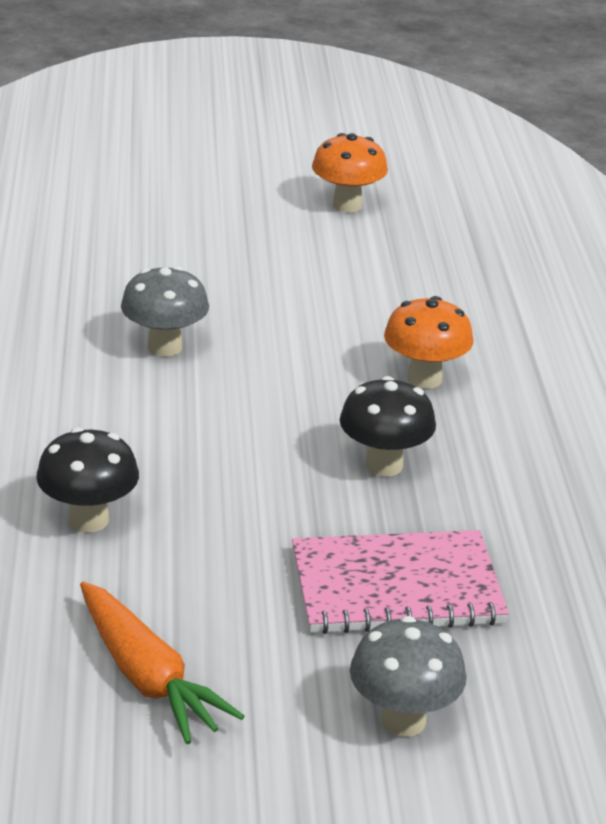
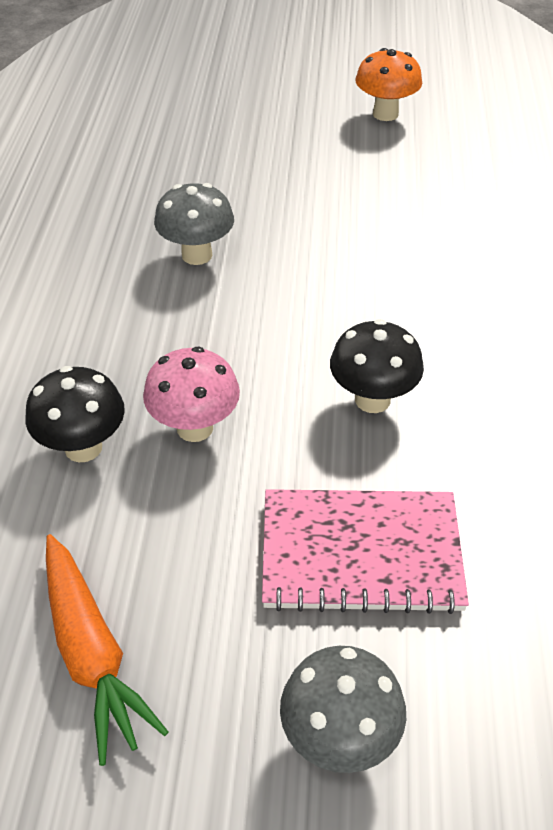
camera: 10 degrees right, 15 degrees up
orange mushroom [384,296,474,389] -> none
none -> pink mushroom [143,346,240,442]

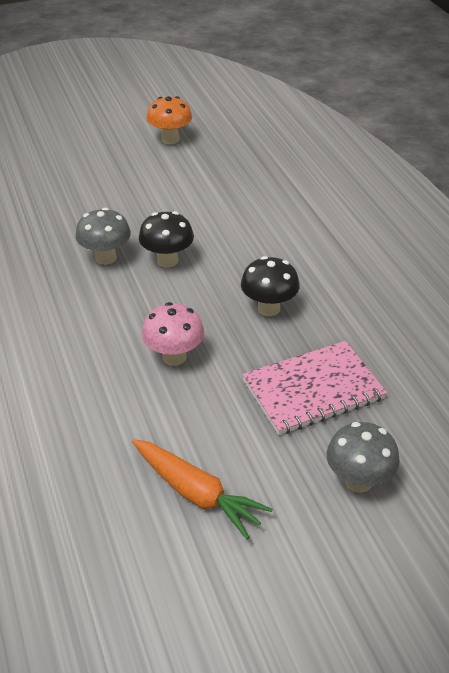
camera: 25 degrees left, 5 degrees down
black mushroom [25,366,125,462] -> black mushroom moved to [139,211,194,267]

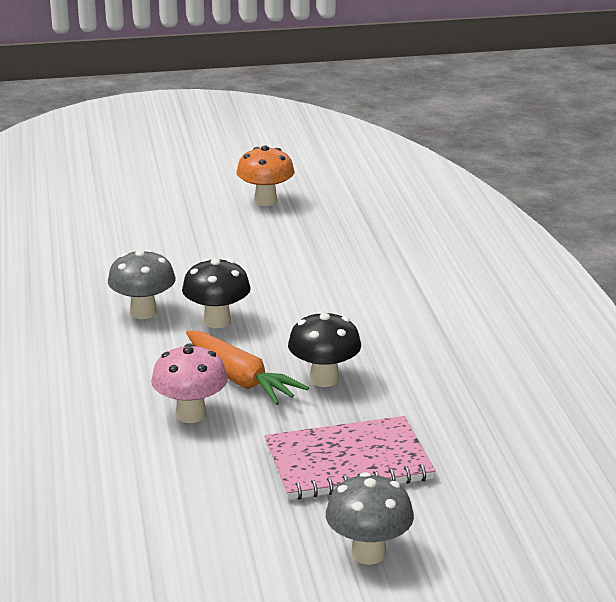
camera: 10 degrees right, 15 degrees down
orange carrot [132,439,273,539] -> orange carrot moved to [186,331,309,405]

